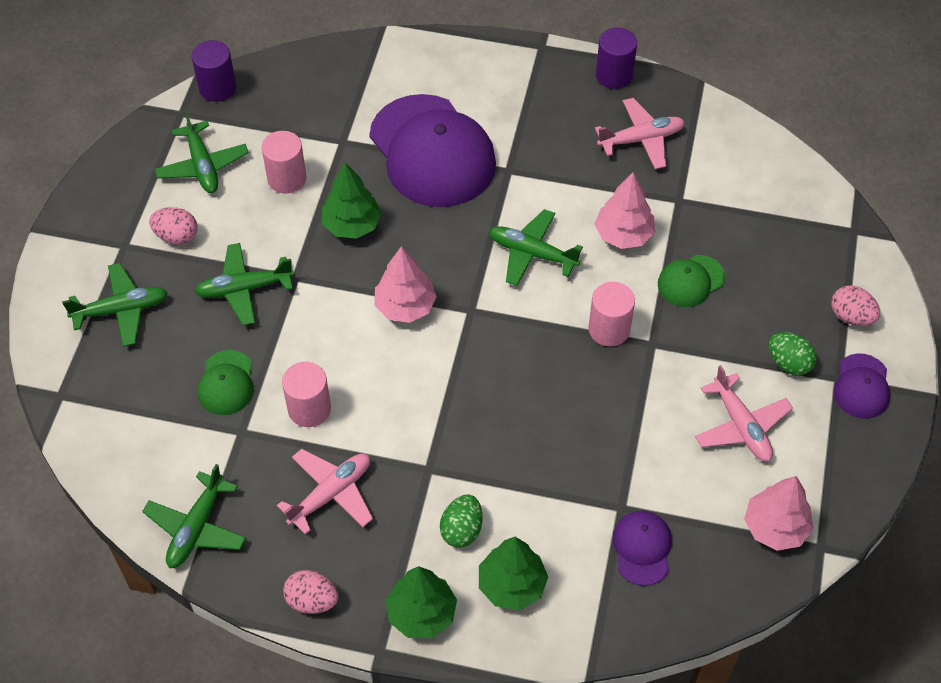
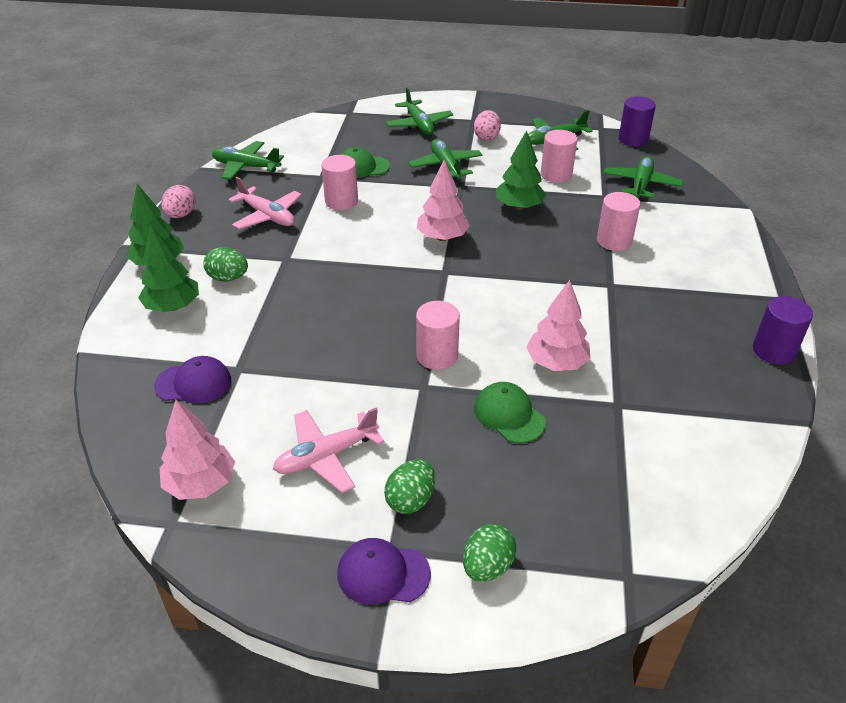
camera: 85 degrees right, 15 degrees down
purple cap [369,94,496,207] -> pink cylinder [597,192,640,251]
green plane [489,209,583,286] -> green plane moved to [603,156,683,199]
pink plane [595,98,685,169] -> none
pink egg [831,285,880,326] -> green egg [463,524,516,582]

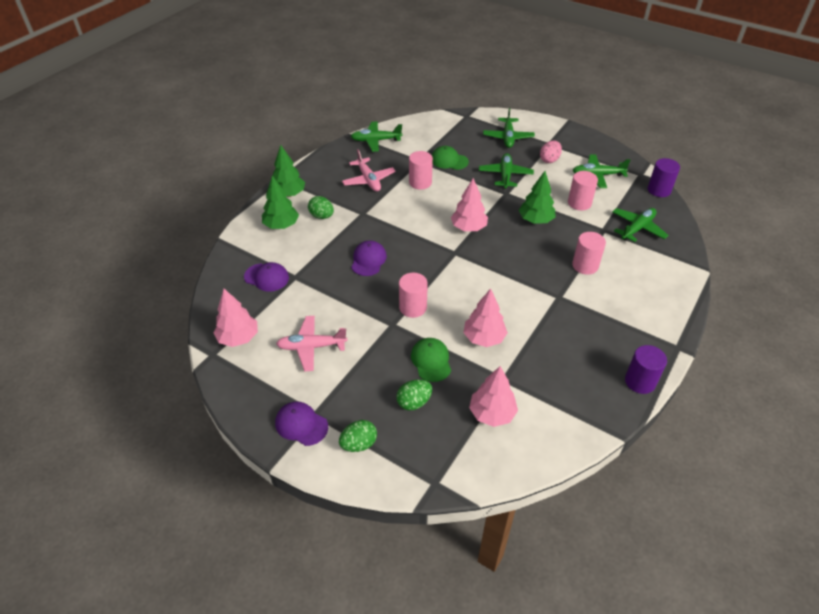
camera: 25 degrees right, 5 degrees up
pink egg [161,185,196,218] -> none
green plane [212,141,284,180] -> green plane turned 45 degrees counterclockwise [351,122,402,152]
green egg [384,460,435,514] -> green egg moved to [397,379,432,410]
none -> purple cap [351,240,387,276]
none -> pink tree [469,366,518,427]

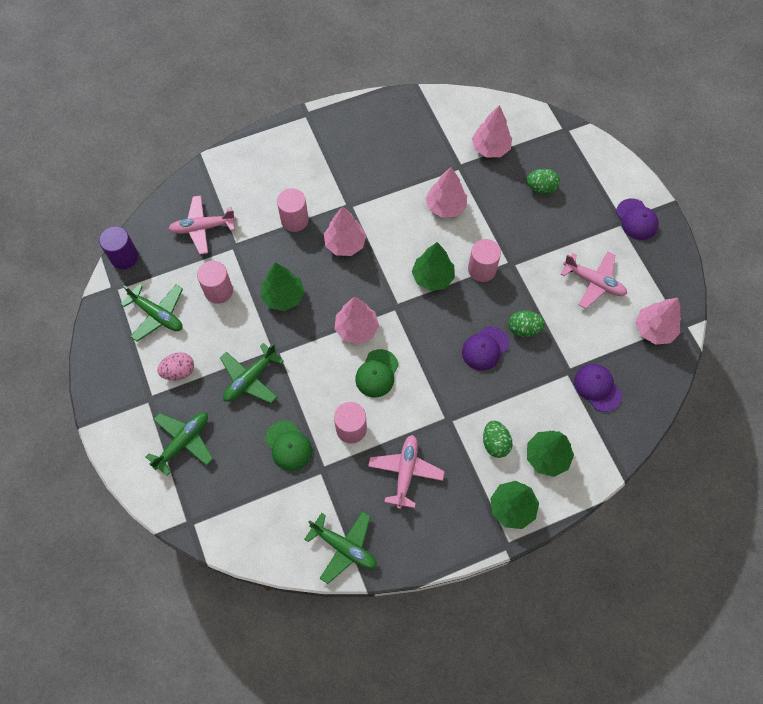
camera: 145 degrees left, 20 degrees up
green egg [339,420,377,452] -> green egg moved to [509,310,545,337]
green cap [411,338,451,382] -> green cap moved to [355,349,399,397]
green plane [612,208,669,242] -> pink plane [169,195,236,254]
purple cylinder [625,345,667,394] -> none
none -> pink tree [324,206,366,256]
none -> green tree [412,242,455,291]

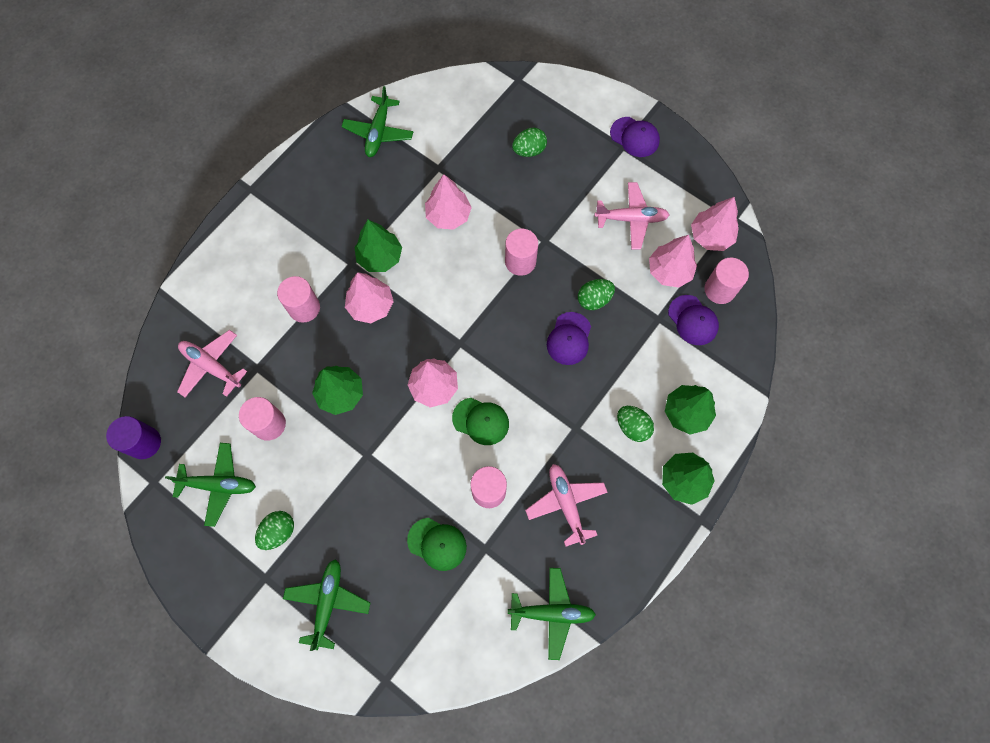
camera: 30 degrees left, 5 degrees up
pink egg [157,352,194,381] -> green egg [255,511,294,550]
pink plane [169,195,236,254] -> pink plane turned 75 degrees clockwise [177,330,248,397]
green plane [220,343,284,404] -> green plane moved to [342,86,413,157]
green cap [355,349,399,397] -> green cap turned 60 degrees counterclockwise [452,398,509,445]
green tree [412,242,455,291] -> green tree moved to [354,220,402,272]
pink tree [472,105,512,157] -> pink tree moved to [649,235,697,288]
purple cap [574,364,622,412] -> purple cap turned 150 degrees counterclockwise [668,295,719,345]
none -> pink cylinder [704,258,749,304]

